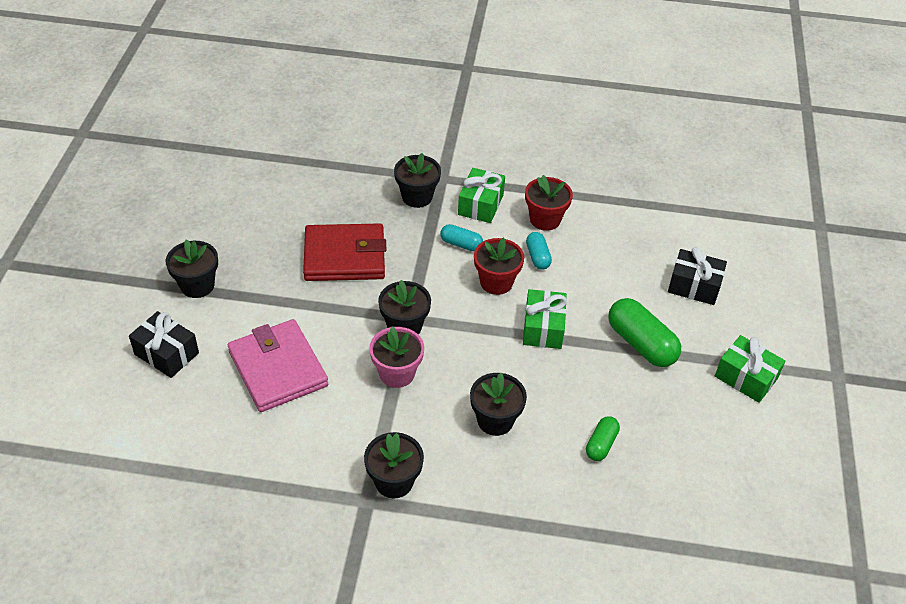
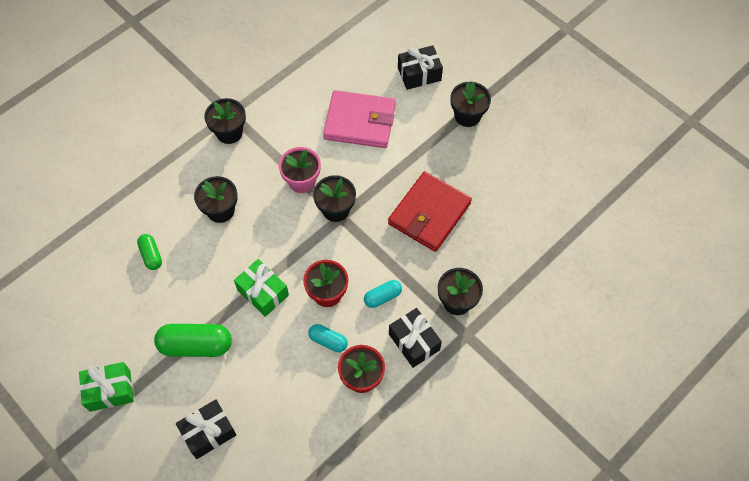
camera: 130 degrees right, 15 degrees up
green gift [458,168,505,223] -> black gift [389,308,442,368]

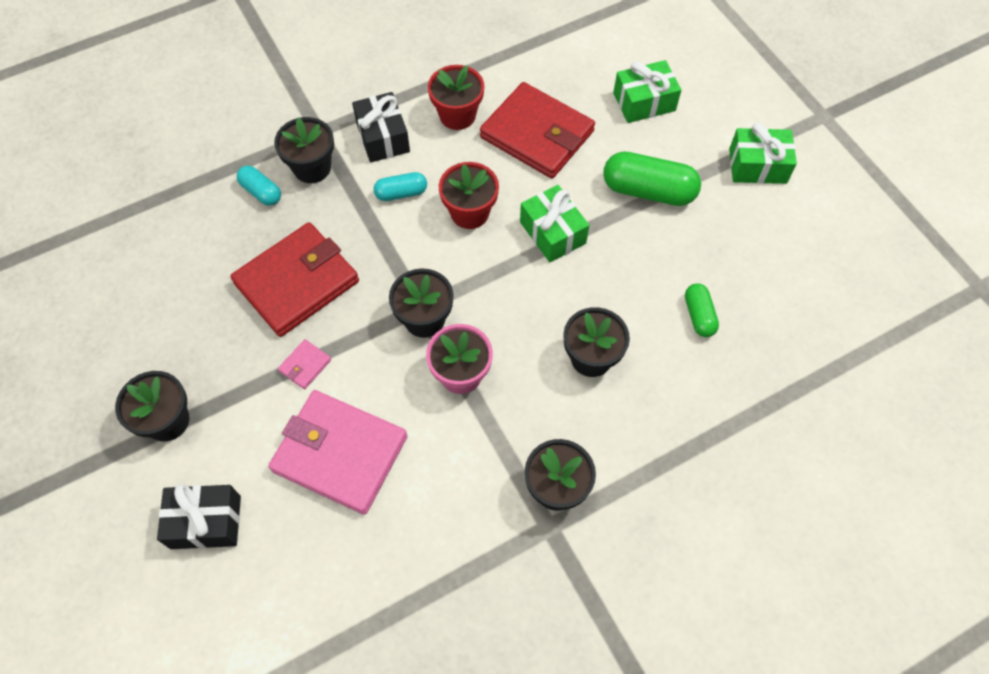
camera: 165 degrees left, 0 degrees up
black gift [176,399,236,459] -> green gift [613,60,681,123]
turquoise capsule [308,324,348,352] -> turquoise capsule moved to [237,166,281,206]
none -> pink wallet [278,339,331,390]
none -> red wallet [480,82,595,178]

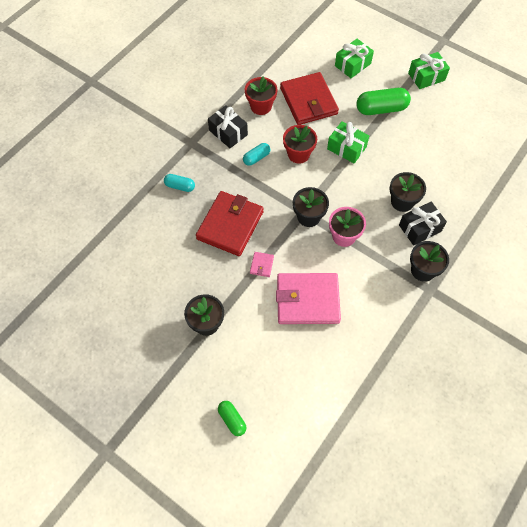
camera: 25 degrees left, 0 degrees up
black gift [157,484,241,549] -> black gift moved to [399,202,447,245]
black flower pot [274,117,334,183] -> none
red wallet [480,82,595,178] -> red wallet turned 60 degrees clockwise [280,72,339,125]
green capsule [685,283,719,337] -> green capsule moved to [218,401,246,436]

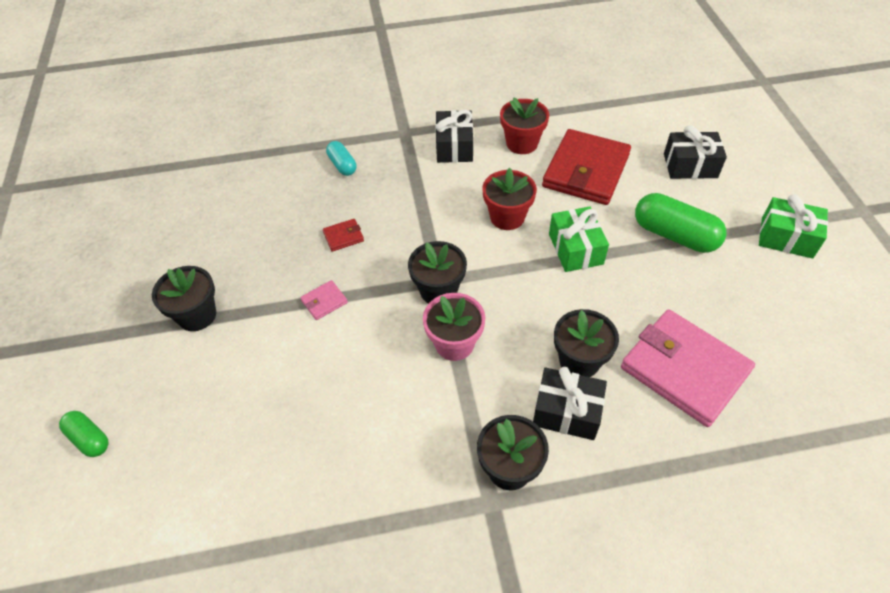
camera: 45 degrees right, 10 degrees down
red wallet [196,191,264,256] -> red wallet [323,219,364,252], size x0.40
green capsule [218,401,246,436] -> green capsule turned 60 degrees counterclockwise [59,411,108,457]
turquoise capsule [243,143,270,166] -> none
pink wallet [276,273,341,324] -> pink wallet moved to [621,309,755,427]
green gift [335,39,374,78] -> black gift [664,126,727,179]

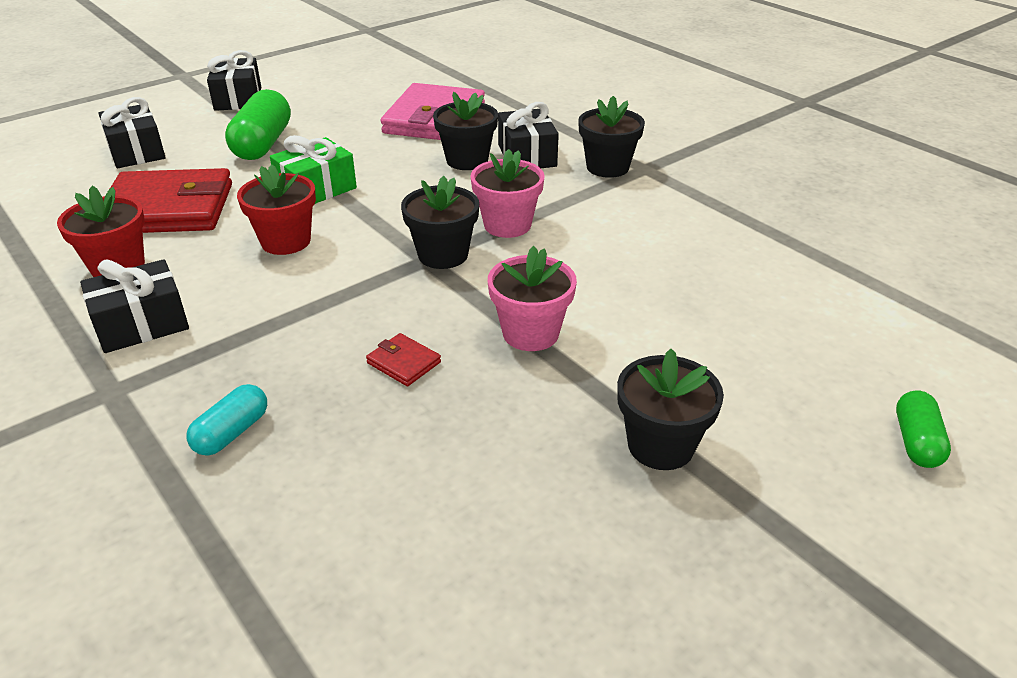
camera: 120 degrees left, 15 degrees down
pink wallet [300,280,348,320] -> pink flower pot [488,246,577,351]
green gift [759,194,828,258] -> black gift [207,50,261,111]

